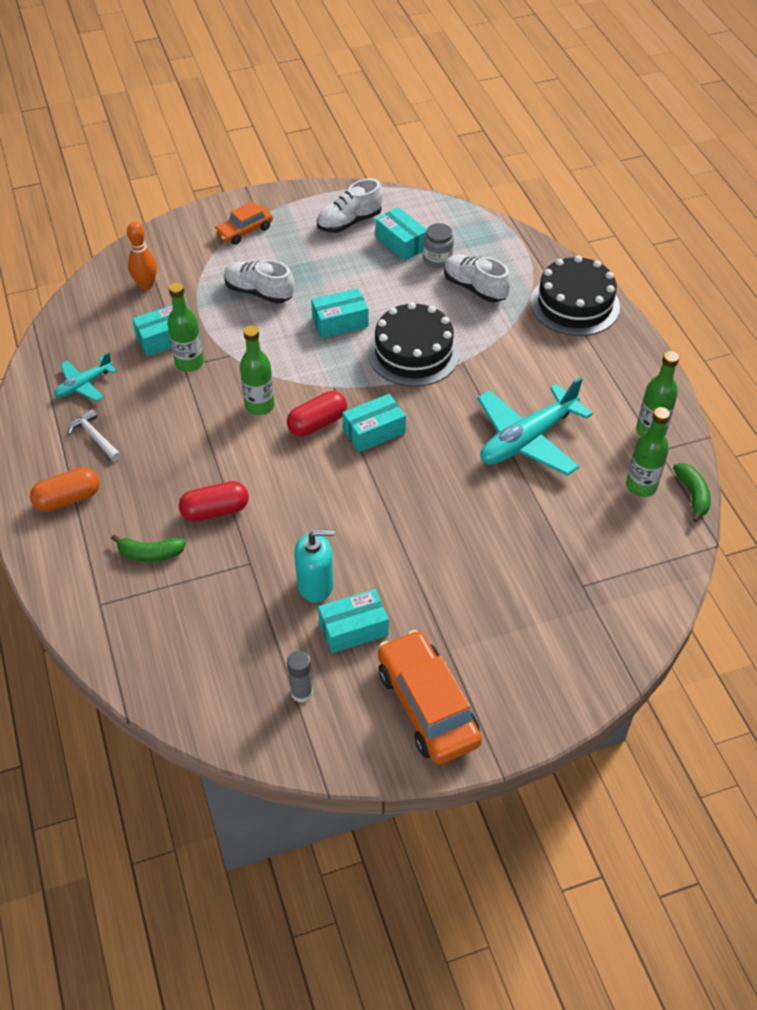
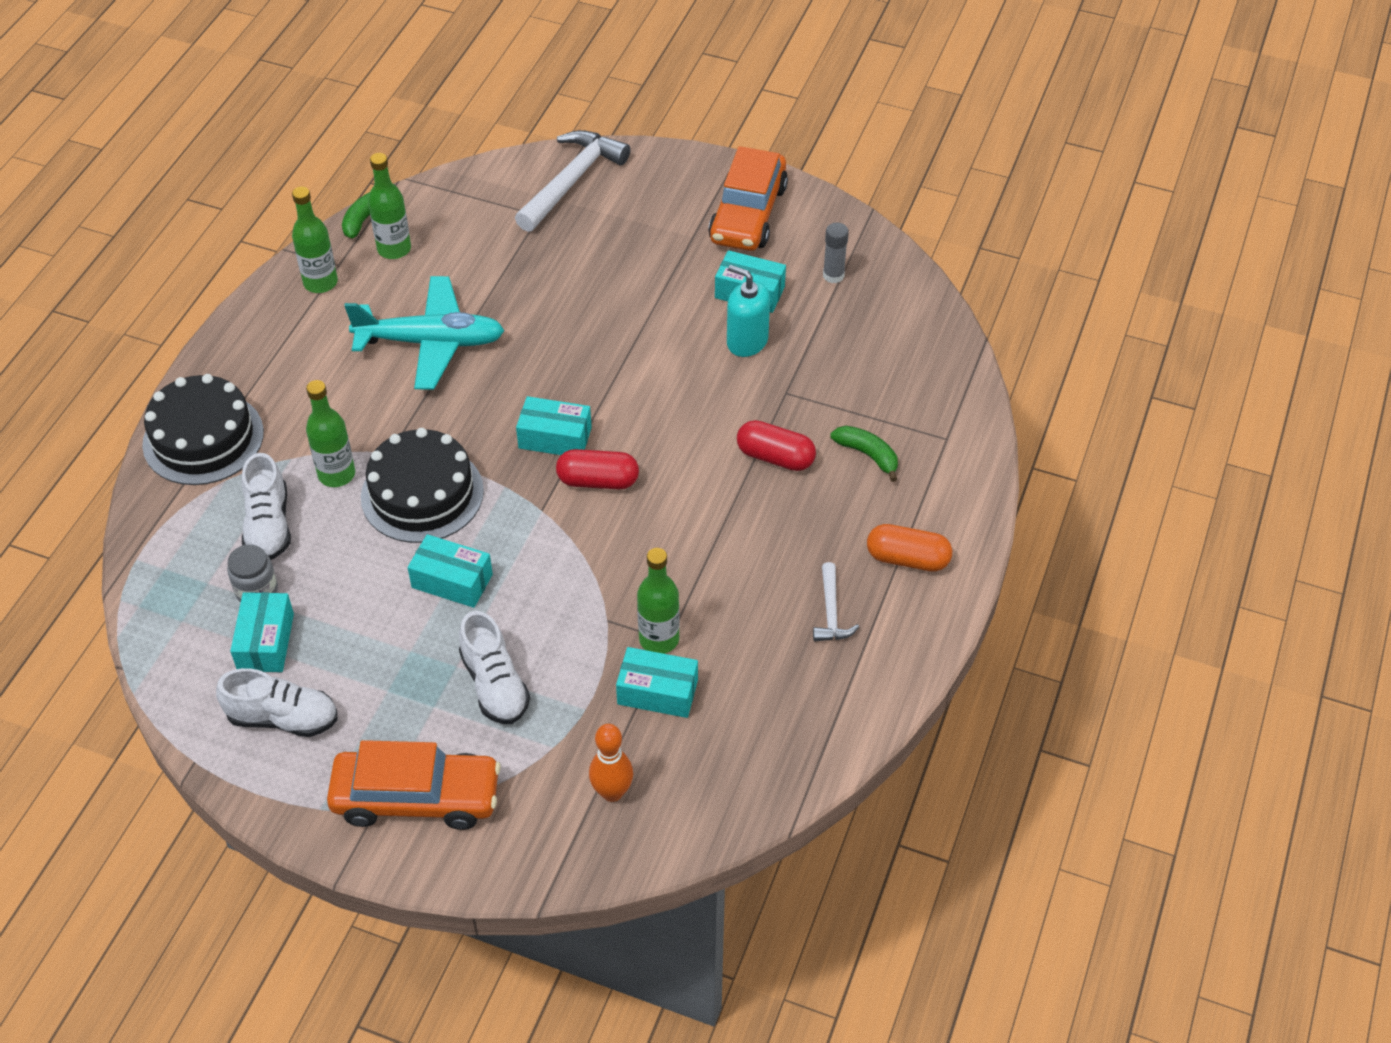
camera: 140 degrees left, 0 degrees up
turquoise plane [54,352,117,402] -> none
orange car [214,201,273,245] -> orange car [327,740,501,830], size x1.73
green bottle [240,325,274,415] -> green bottle moved to [306,380,355,487]
none -> white hammer [515,130,630,232]

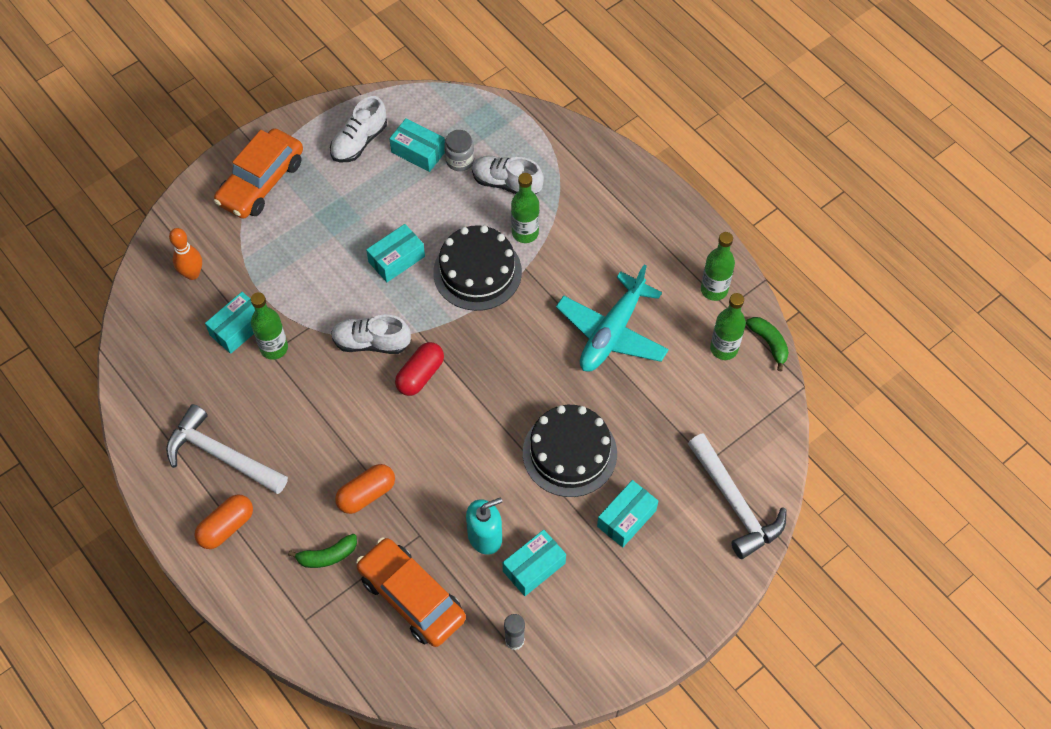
camera: 120 degrees right, 10 degrees up
black cake [142,374,264,485] -> black cake moved to [523,405,617,497]
white shoe [459,611,530,724] -> white shoe moved to [331,315,411,354]
turquoise box [516,396,592,455] -> turquoise box moved to [597,480,658,547]
orange car [708,146,788,251] -> orange car moved to [356,538,466,647]
red capsule [737,420,816,471] -> orange capsule [335,464,395,514]
white hammer [813,562,859,641] -> white hammer [166,404,288,494], size x1.93

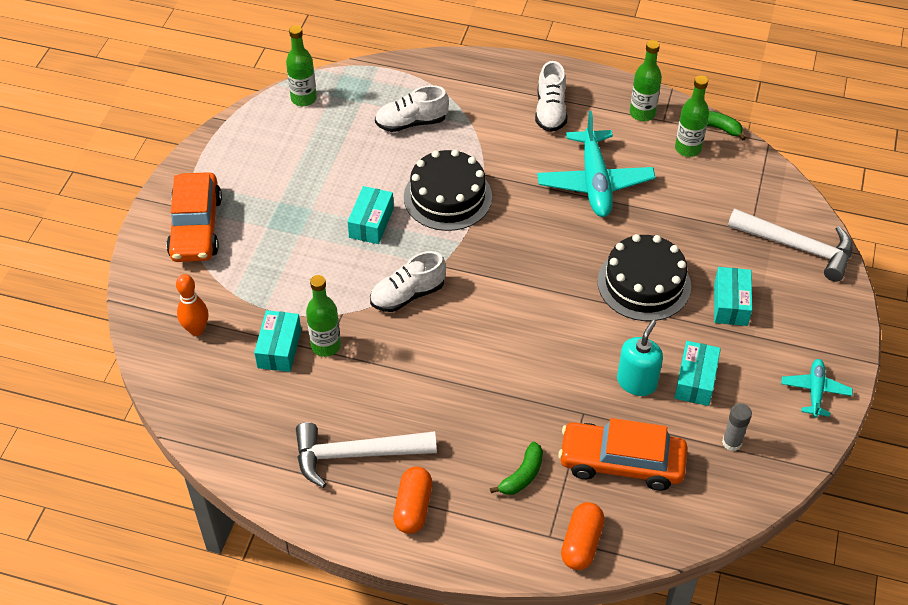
camera: 35 degrees left, 10 degrees down
white shoe [330,96,387,162] -> white shoe moved to [535,61,568,132]
orange capsule [335,464,395,514] -> orange capsule moved to [561,502,605,570]
turquoise box [389,118,445,172] -> none
red capsule [395,342,444,396] -> none
grey jar [444,130,474,171] -> none
green bottle [511,173,539,243] -> green bottle moved to [286,25,317,106]
none -> turquoise plane [781,359,853,418]

